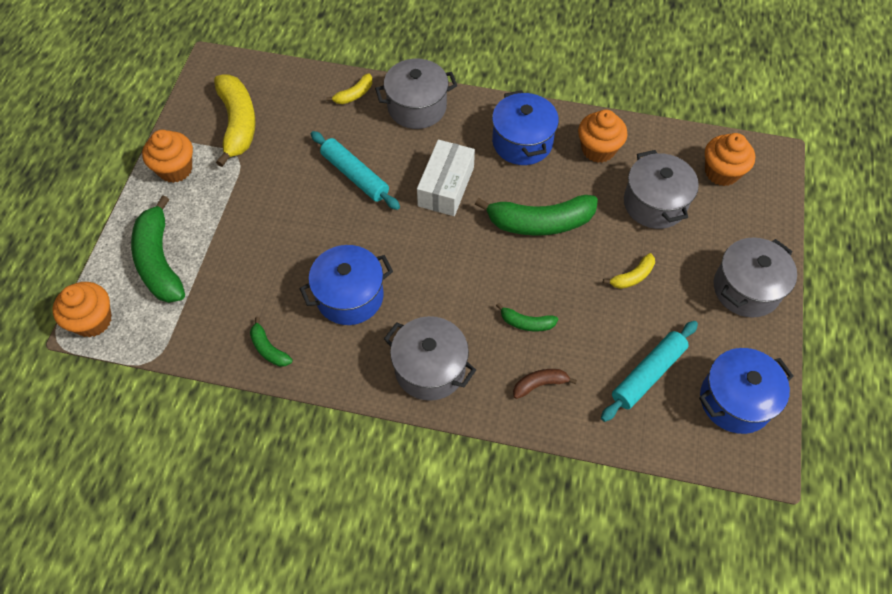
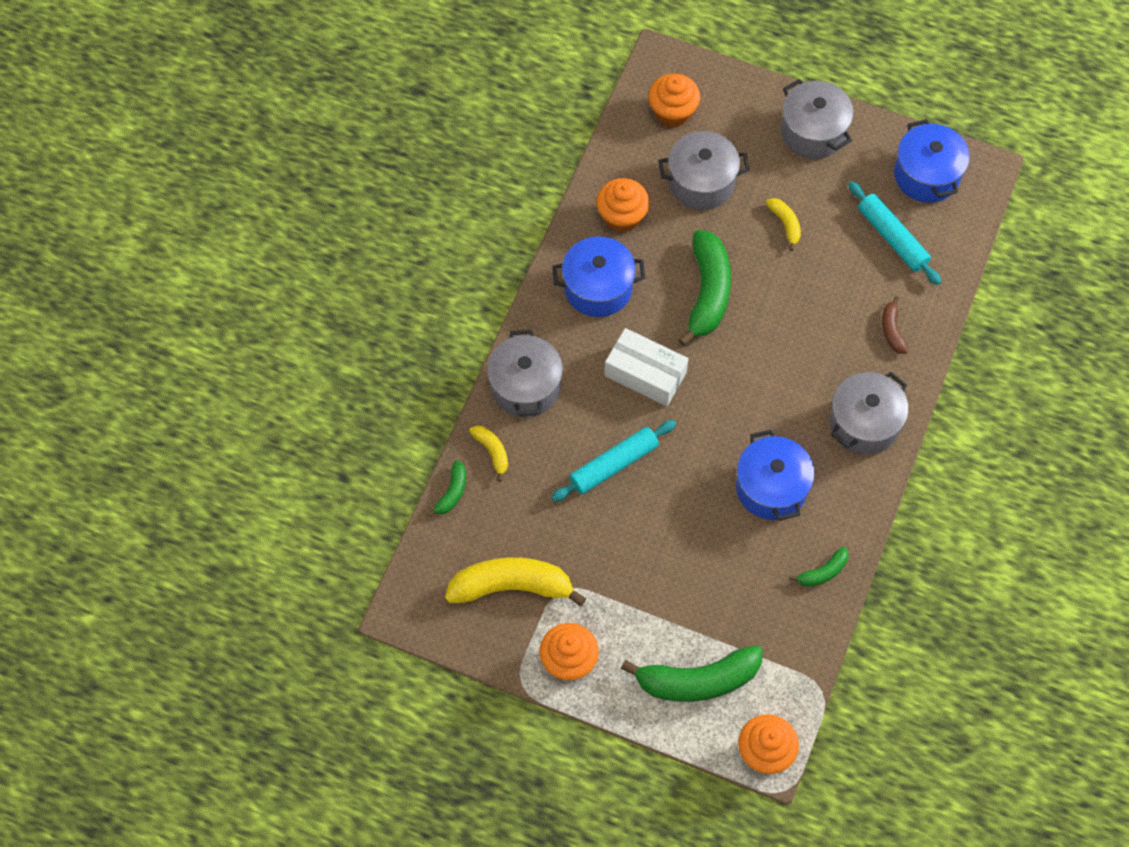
camera: 80 degrees left, 5 degrees up
green banana [496,303,558,331] -> green banana moved to [427,460,466,517]

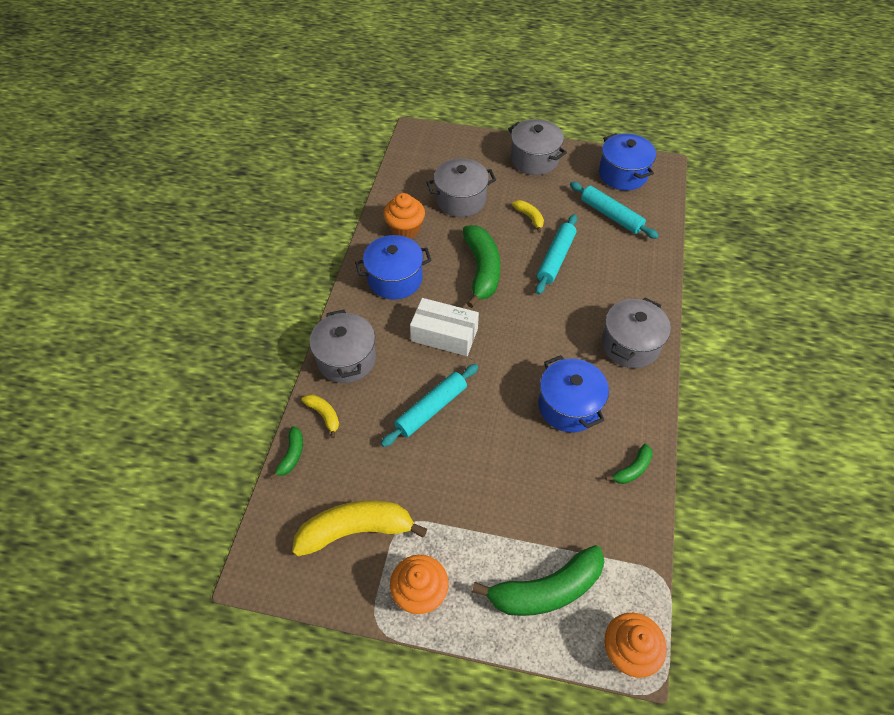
camera: 10 degrees left, 10 degrees down
orange cupcake [649,74,700,128] -> none
brown banana [882,296,909,354] -> none
none -> turquoise rolling pin [535,214,577,294]

